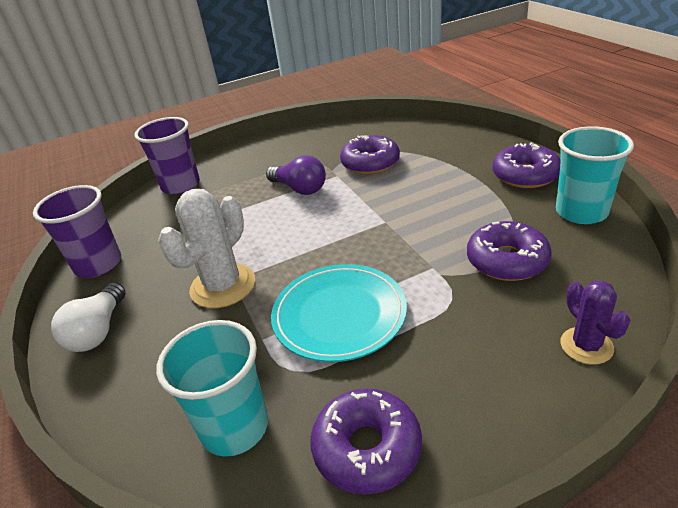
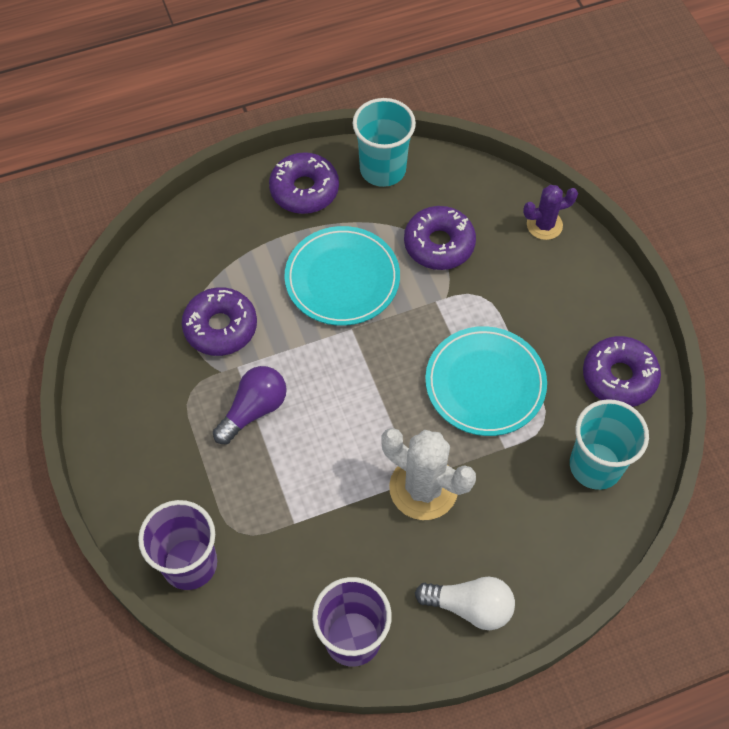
camera: 90 degrees left, 25 degrees up
none -> turquoise plate [284,226,400,326]

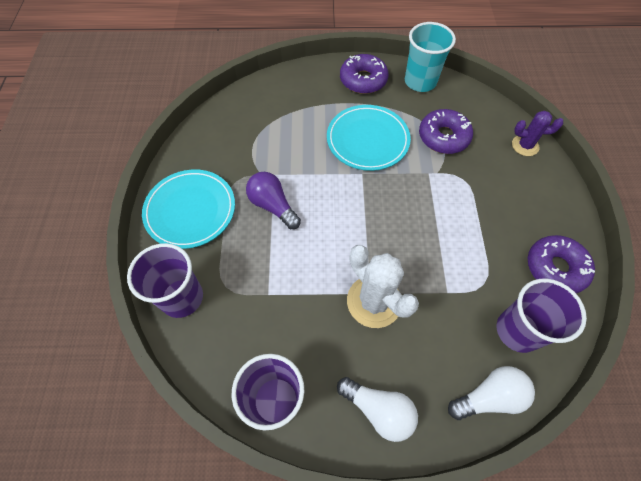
camera: 20 degrees right, 0 degrees up
purple donut [182,287,257,356] -> none
purple light bulb [213,366,287,444] -> purple light bulb turned 105 degrees counterclockwise [246,172,301,229]
turquoise plate [425,326,547,436] -> turquoise plate moved to [142,170,235,249]
turquoise cup [570,399,649,490] -> purple cup [497,278,587,353]
none -> white light bulb [448,366,535,420]

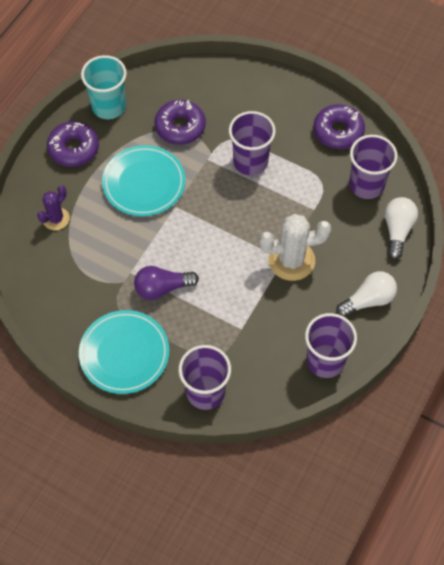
camera: 60 degrees left, 0 degrees up
purple cactus [512,111,563,156] -> purple cactus moved to [37,185,70,230]
none -> purple cup [229,111,276,175]

